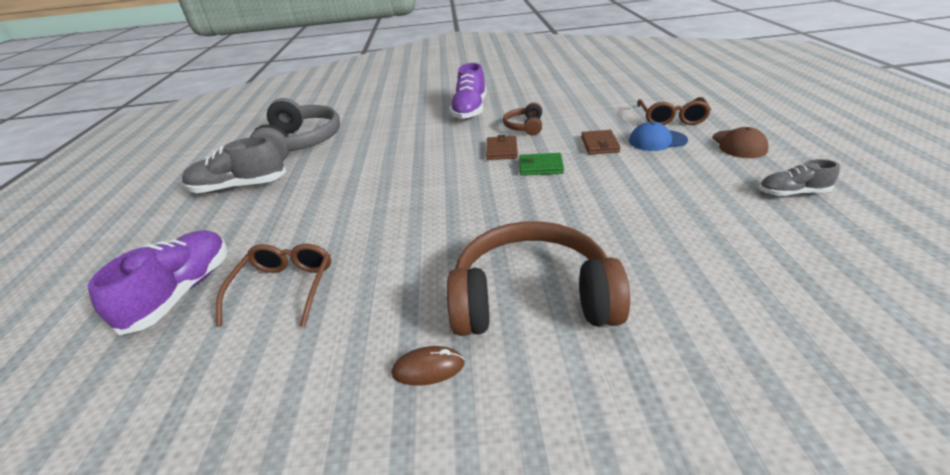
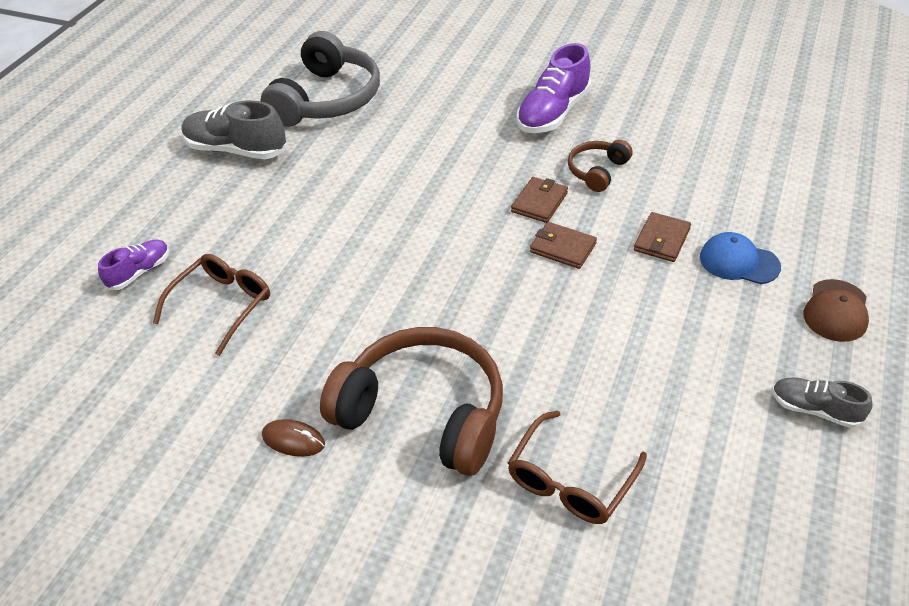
camera: 25 degrees right, 10 degrees up
purple shoe [87,230,228,335] -> purple shoe [98,240,170,290], size x0.57
green wallet [518,153,564,176] -> brown wallet [530,222,597,269]
brown glasses [637,97,711,125] -> brown glasses moved to [508,410,647,524]

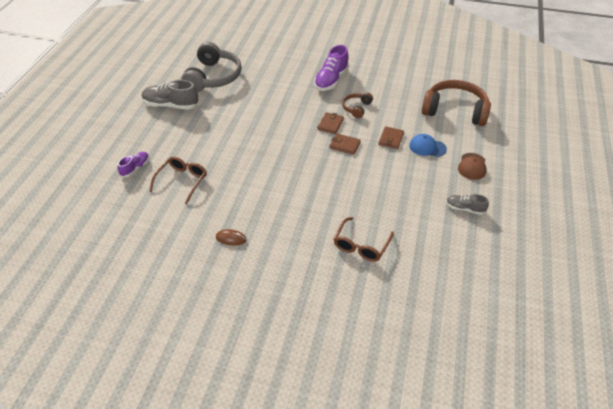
camera: 10 degrees left, 0 degrees up
brown headphones [320,327,503,476] -> brown headphones moved to [422,80,491,126]

